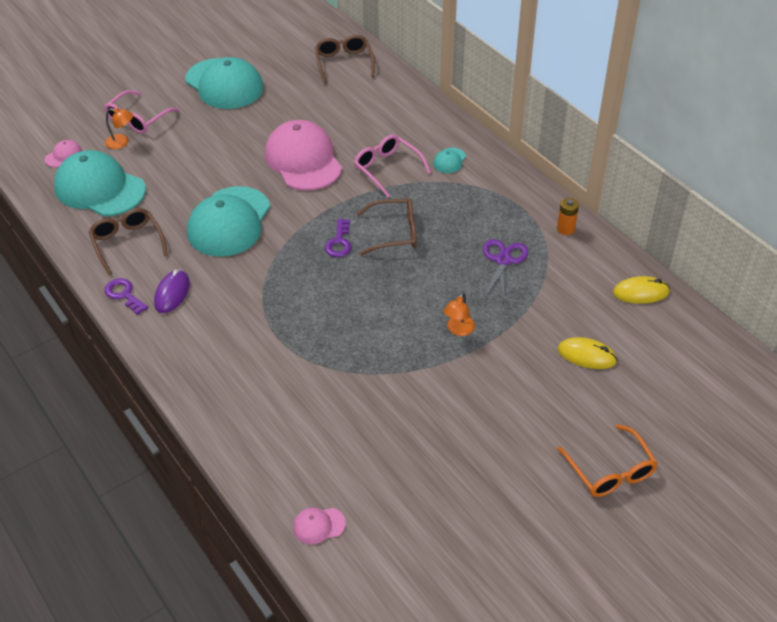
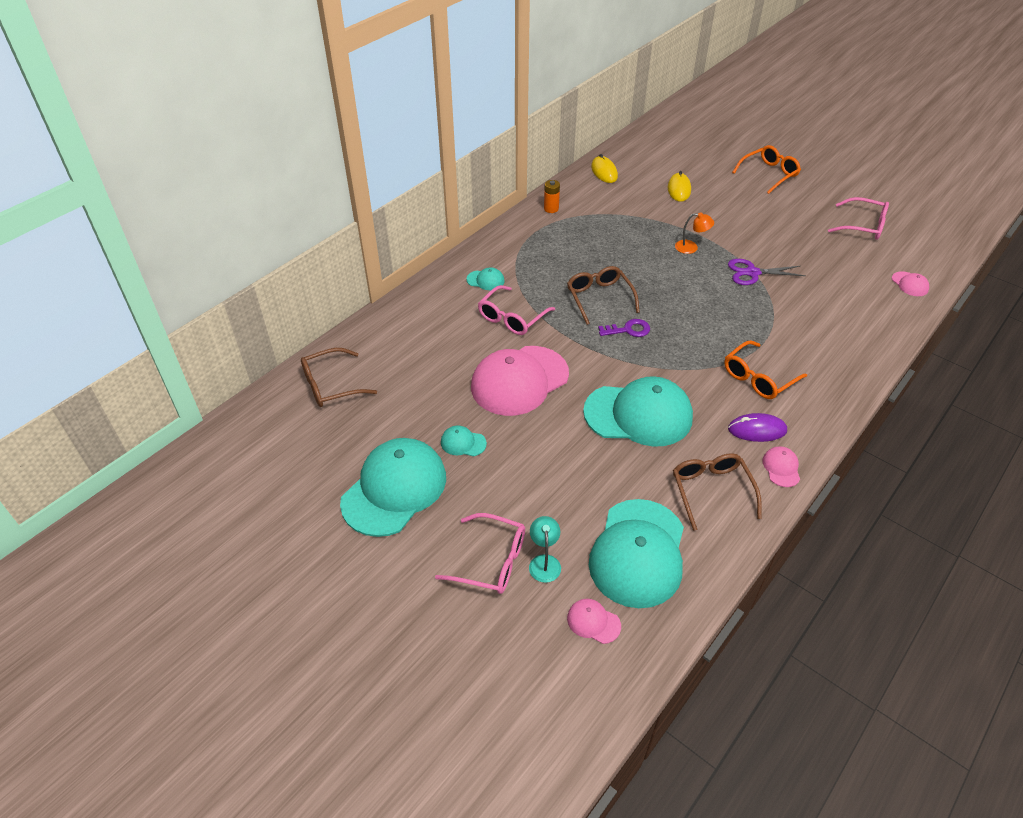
camera: 105 degrees left, 0 degrees up
brown glasses [89,208,168,276] -> brown glasses turned 120 degrees clockwise [673,453,762,531]
orange lamp [105,108,133,149] -> turquoise lamp [529,516,561,583]
purple key [105,278,148,315] -> pink cap [762,446,800,487]
purple scissors [483,239,528,301] -> purple scissors moved to [728,259,806,285]
none -> turquoise cap [441,425,487,456]
none -> orange glasses [724,340,807,399]
none -> pink glasses [828,197,889,240]

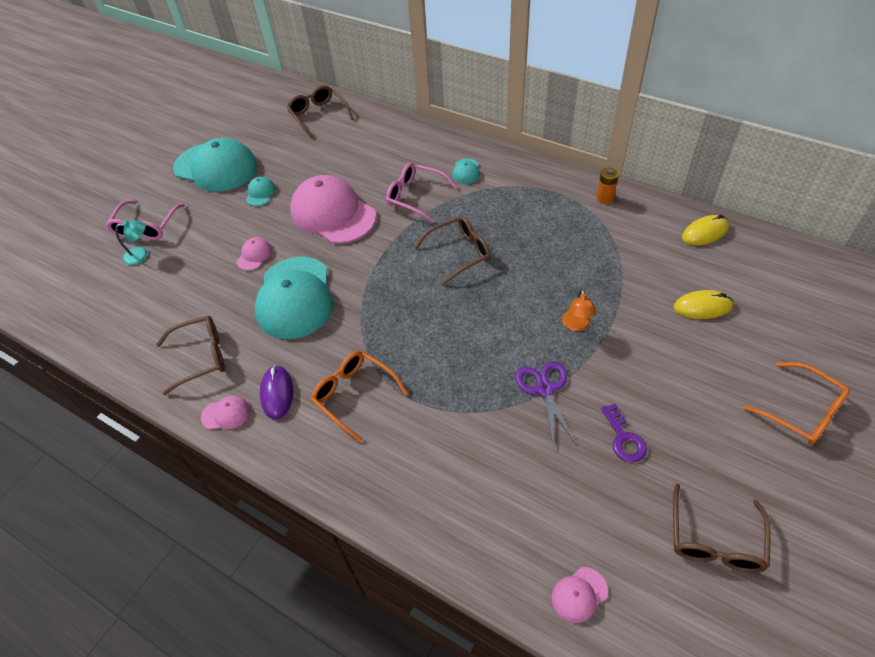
camera: 85 degrees right, 5 degrees up
pink cap [567,599,621,644] -> pink cap moved to [237,237,272,270]
turquoise cap [589,499,684,608] -> none
purple key [598,319,650,337] -> purple key moved to [601,404,647,462]
pink glasses [828,197,889,240] -> brown glasses [673,484,770,572]

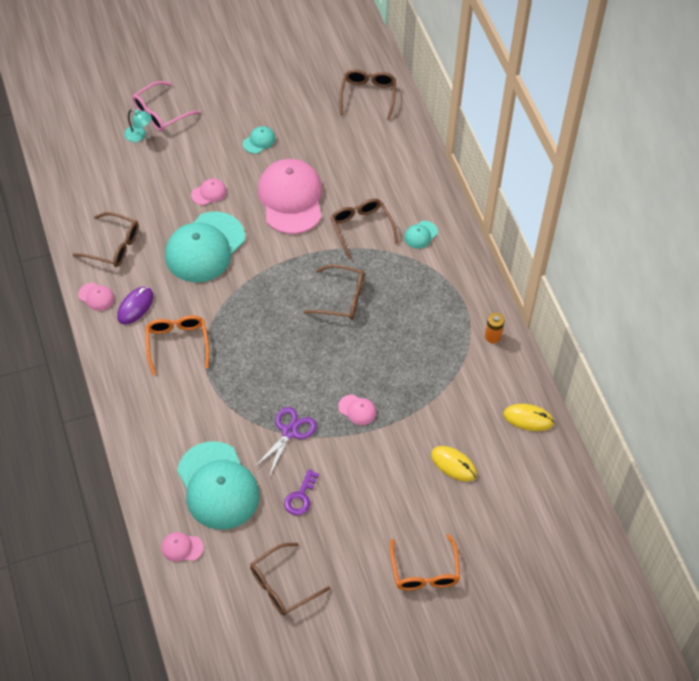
camera: 35 degrees right, 5 degrees up
turquoise cap [173,138,257,192] -> turquoise cap moved to [177,441,259,530]
pink glasses [386,162,457,223] -> brown glasses [331,198,398,260]
orange lamp [562,289,596,331] -> pink cap [338,394,376,425]

